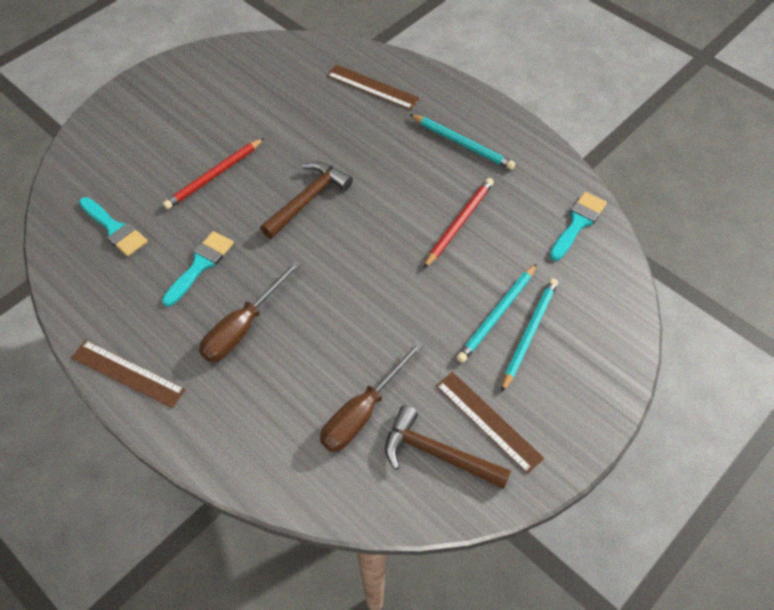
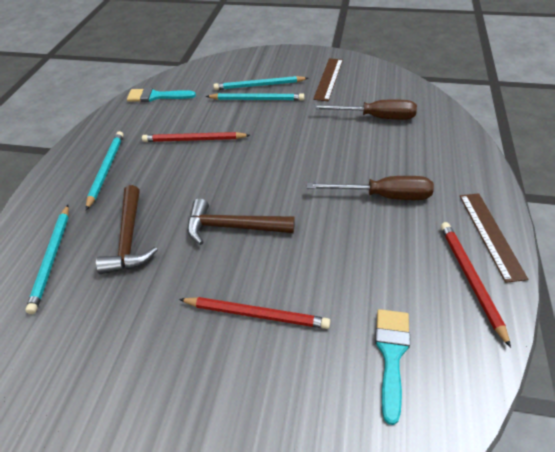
camera: 120 degrees left, 10 degrees down
turquoise brush [162,231,234,307] -> none
brown ruler [327,65,420,110] -> turquoise pencil [25,205,69,314]
brown hammer [385,405,511,489] -> brown hammer moved to [96,185,157,274]
none -> red pencil [441,222,511,348]

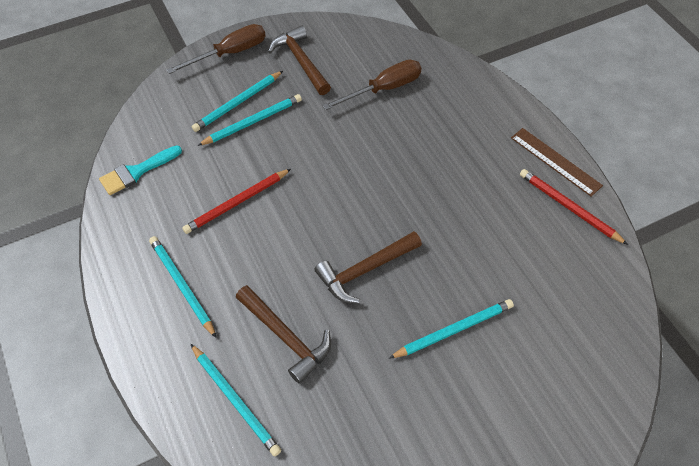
camera: 40 degrees left, 10 degrees up
red pencil [179,297,331,329] -> turquoise pencil [389,299,514,359]
brown screwdriver [307,176,434,200] -> brown screwdriver moved to [166,24,265,74]
brown ruler [313,58,343,101] -> brown hammer [268,26,331,95]
turquoise brush [375,309,410,425] -> none

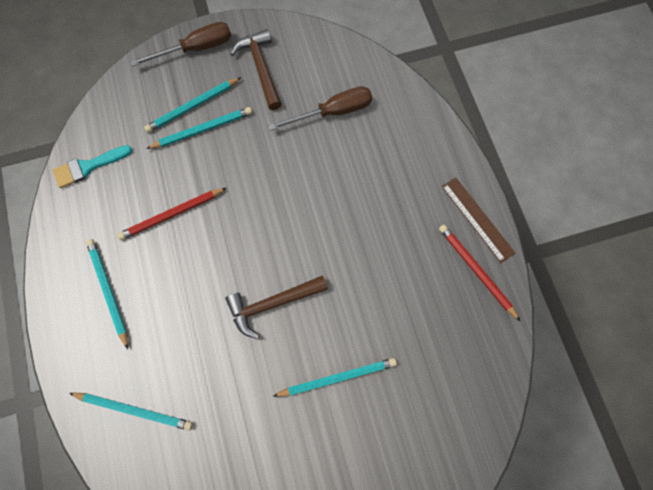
camera: 10 degrees right, 15 degrees up
turquoise pencil [191,344,281,456] -> turquoise pencil turned 45 degrees counterclockwise [69,393,193,431]
brown hammer [236,285,331,384] -> none

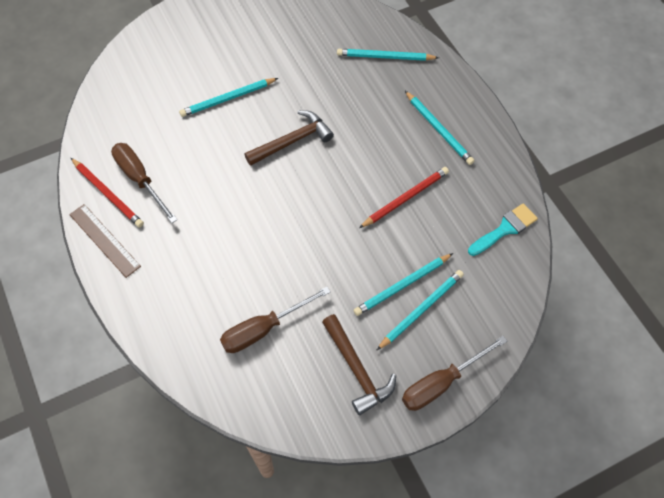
camera: 170 degrees right, 10 degrees down
none -> brown screwdriver [111,143,177,223]

